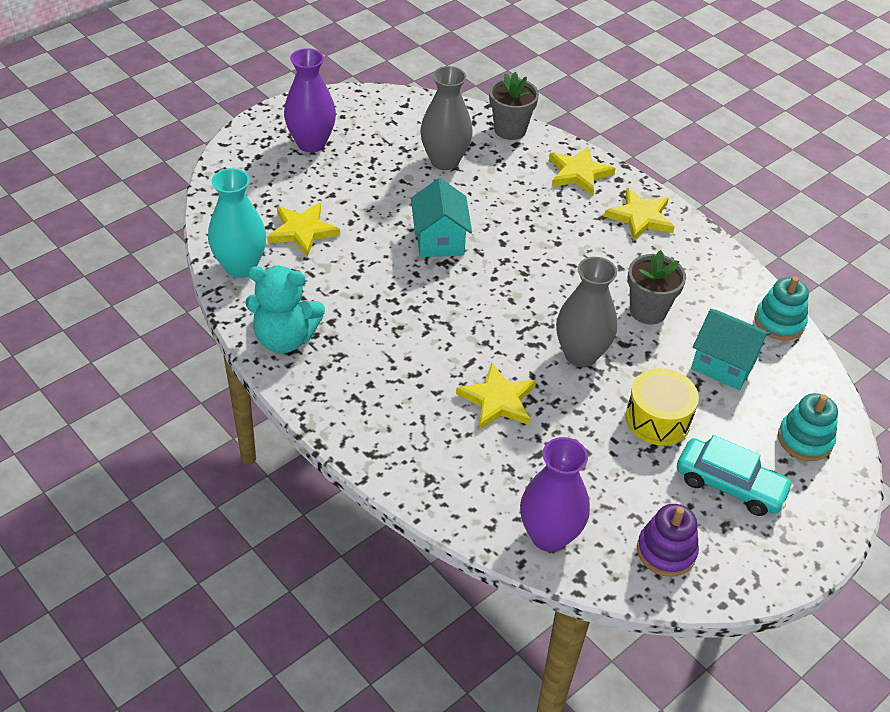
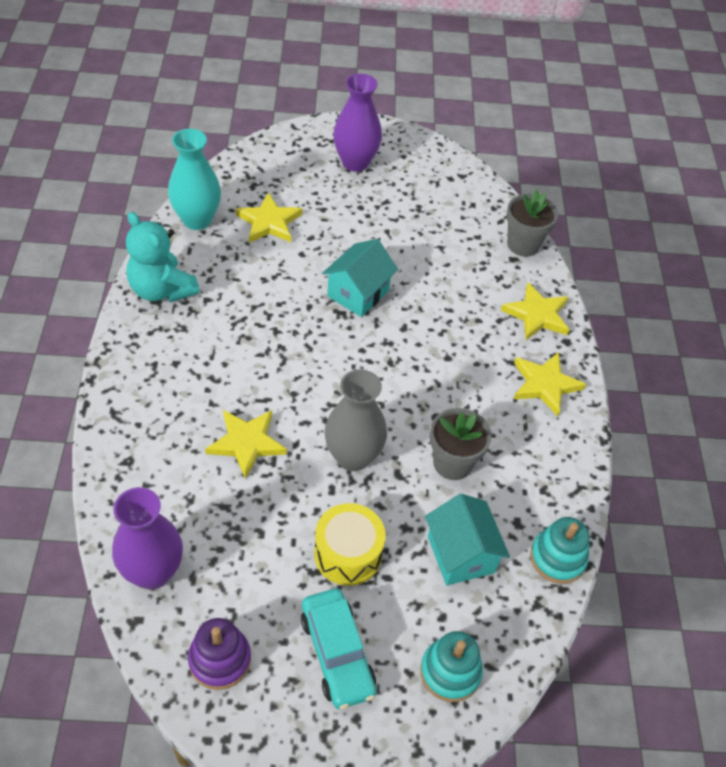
camera: 40 degrees right, 5 degrees up
grey vase [420,66,473,170] -> none

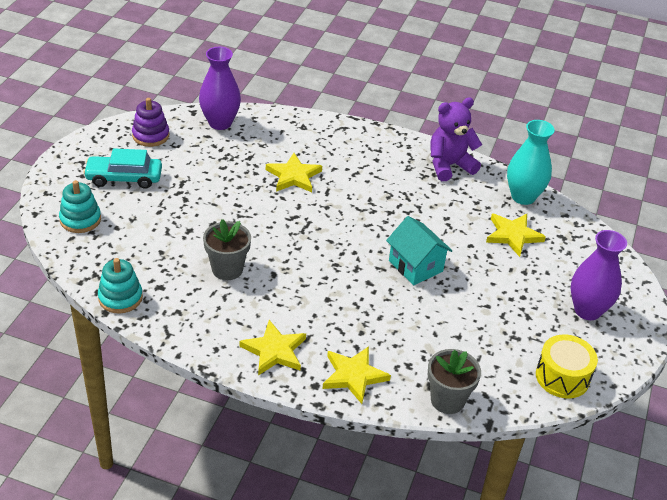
camera: 110 degrees right, 10 degrees down
turquoise teddy bear [126,212,200,302] -> purple teddy bear [430,98,482,181]
yellow drum [314,503,386,586] -> yellow drum moved to [536,335,598,398]
grey vase [325,369,387,471] -> none
turquoise house [425,494,510,585] -> none

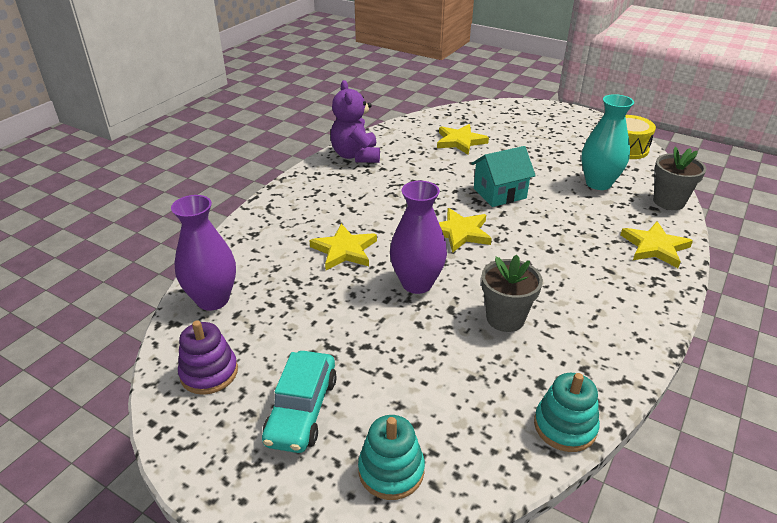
camera: 75 degrees left, 5 degrees down
yellow star [239,320,306,376] -> yellow star moved to [439,208,492,253]
turquoise vase [507,120,555,205] -> turquoise vase moved to [581,94,634,190]
purple vase [571,230,627,320] -> purple vase moved to [390,181,447,294]

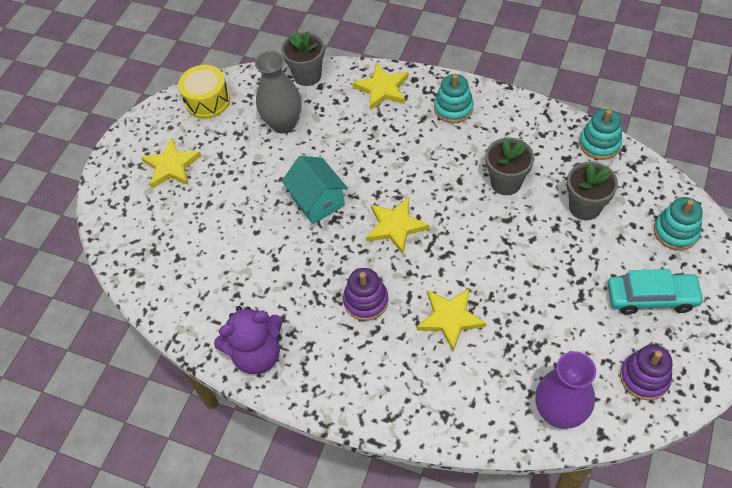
camera: 95 degrees left, 20 degrees up
purple vase [390,181,447,294] -> none
yellow star [437,124,489,155] -> yellow star moved to [141,137,202,188]
turquoise vase [581,94,634,190] -> grey vase [255,51,302,134]
none -> purple stacking toy [343,268,389,321]
none -> turquoise stacking toy [434,74,474,123]
none -> grey flower pot [567,162,618,220]

